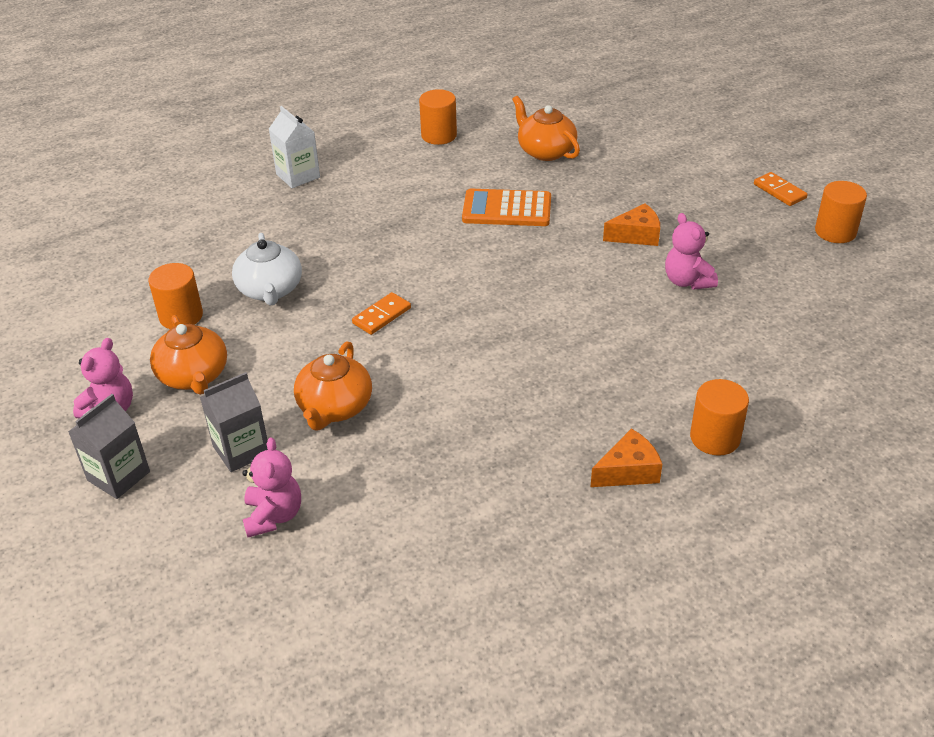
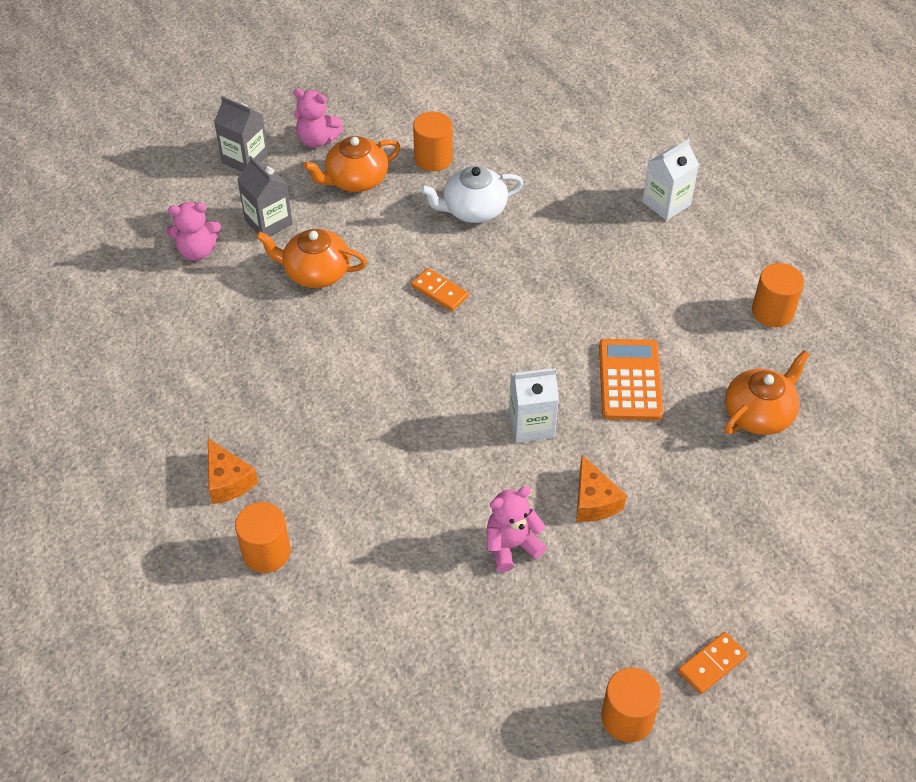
camera: 85 degrees right, 10 degrees up
none -> white carton [509,368,559,443]

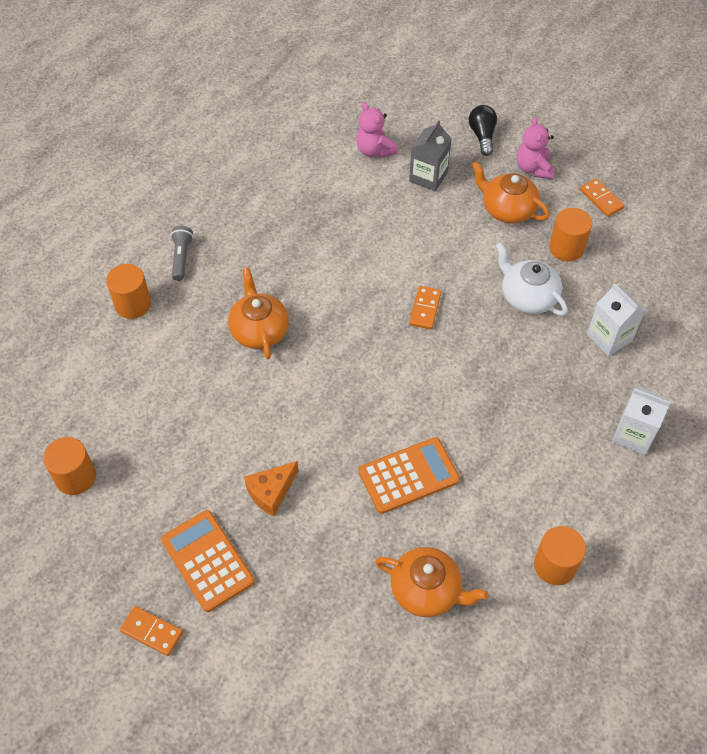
camera: 65 degrees right, 5 degrees up
orange cheese [208,438,258,504] -> grey flashlight [171,226,193,281]
grey carton [214,96,269,172] -> black light bulb [469,105,497,156]
orange teapot [256,229,367,288] -> orange teapot moved to [228,268,289,359]
pink teddy bear [487,486,547,572] -> none
white carton [509,368,559,443] -> white carton moved to [587,283,645,356]
orange cylinder [601,668,661,742] -> orange cylinder moved to [43,437,96,495]
none -> orange calculator [161,510,255,612]
none -> orange domino [580,178,625,217]

